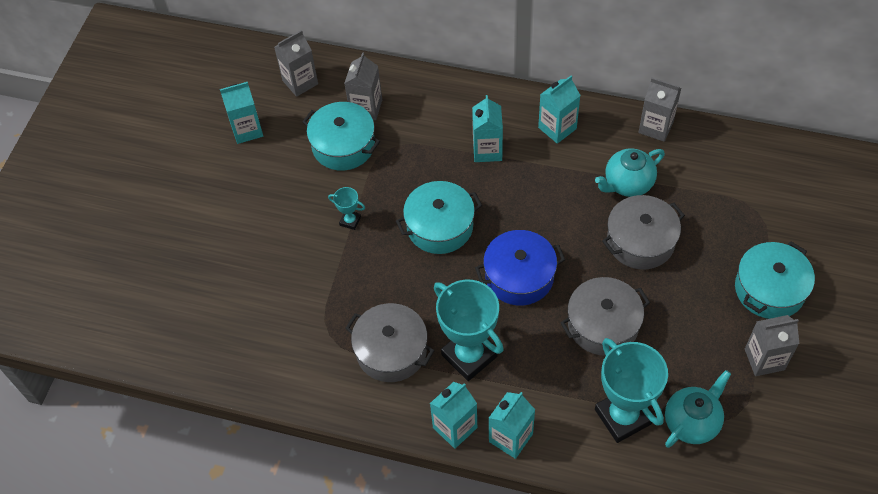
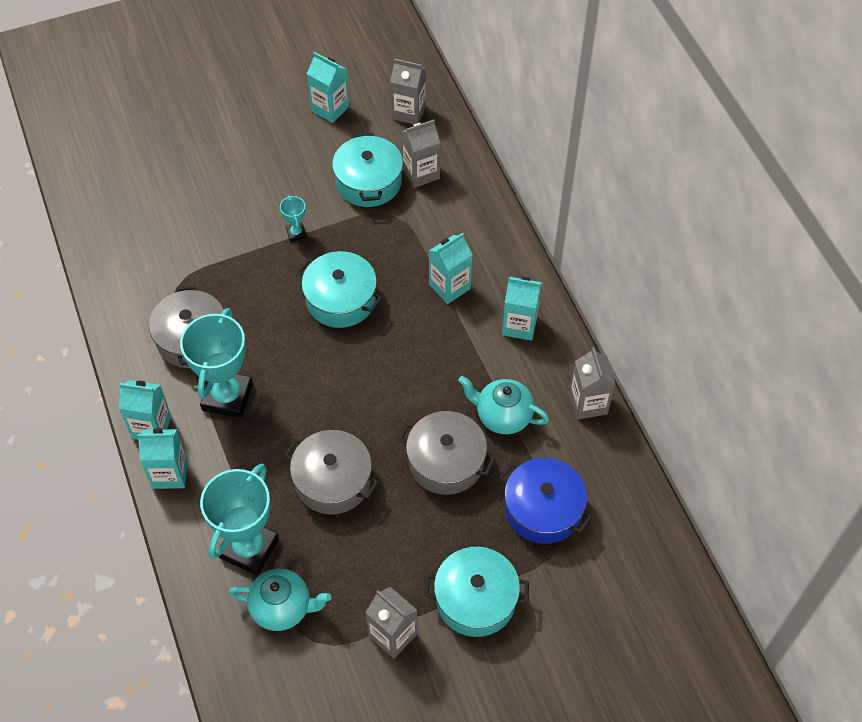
camera: 50 degrees right, 0 degrees up
blue pot [475,230,565,306] -> blue pot moved to [500,458,592,544]

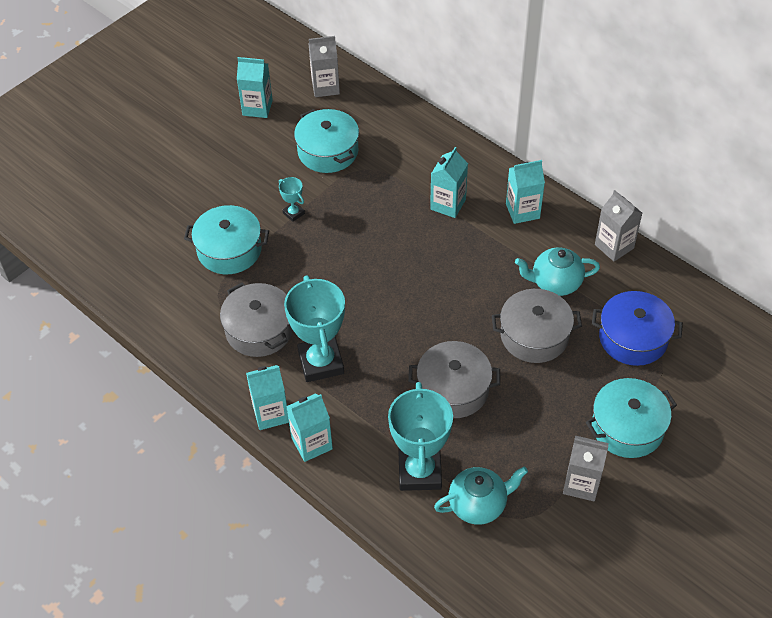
camera: 25 degrees left, 5 degrees down
turquoise pot [297,251,382,328] -> turquoise pot moved to [184,205,269,274]
grey carton [401,120,440,188] -> none

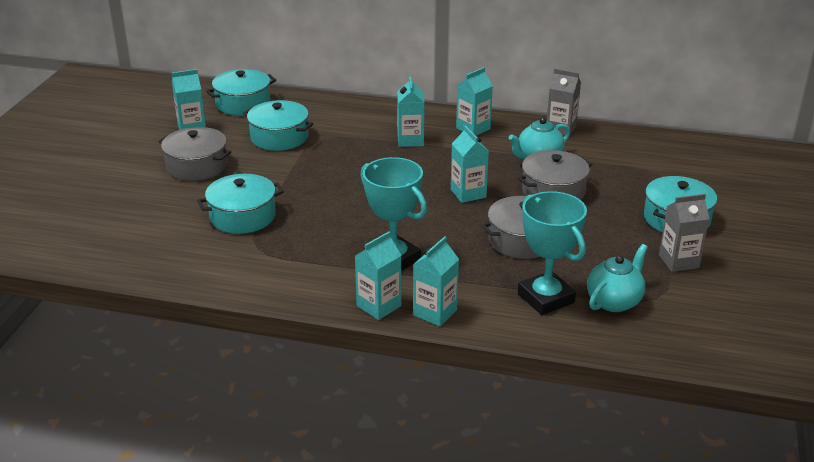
camera: 30 degrees left, 20 degrees down
grey pot [220,283,293,357] -> grey pot moved to [158,127,231,181]
turquoise trophy [279,177,305,222] -> none
grey carton [308,36,340,97] -> turquoise pot [206,69,276,115]
blue pot [592,291,683,366] -> none
none -> turquoise carton [451,125,489,203]

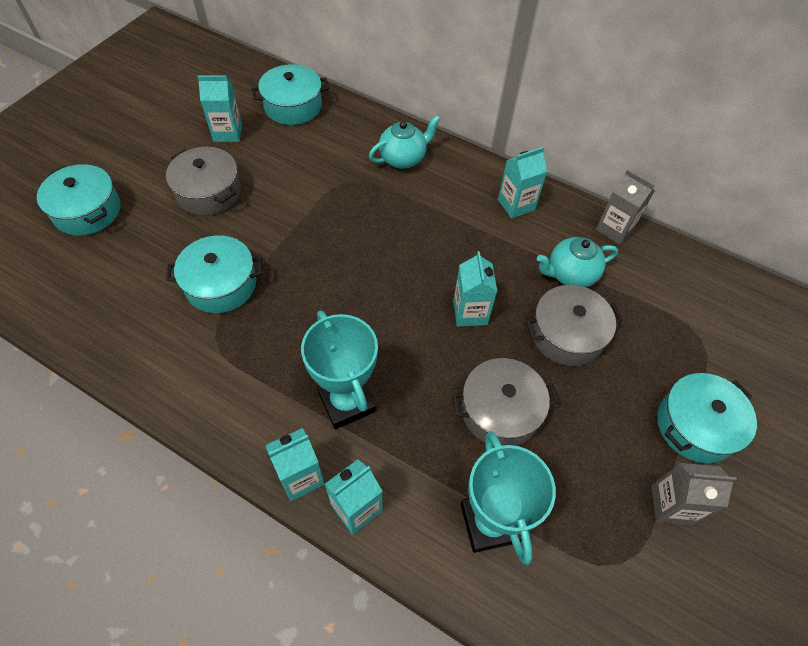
camera: 15 degrees right, 25 degrees up
turquoise pot [243,100,313,151] -> turquoise pot moved to [37,164,121,236]
turquoise carton [397,76,424,147] -> none
turquoise teapot [587,244,648,312] -> turquoise teapot moved to [369,115,440,169]

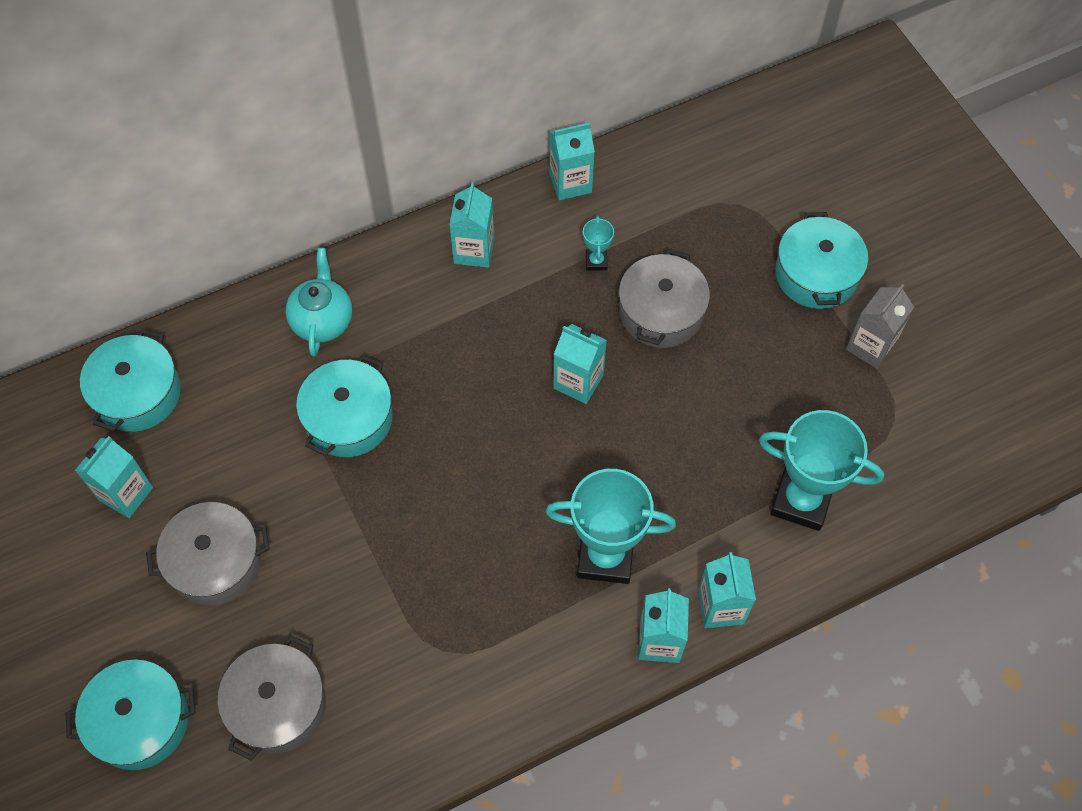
camera: 55 degrees left, 5 degrees up
turquoise pot [166,235,262,313] -> turquoise pot moved to [296,355,392,457]
grey pot [452,358,559,446] -> grey pot moved to [217,635,326,760]
turquoise teapot [537,237,618,287] -> turquoise trophy [583,215,614,271]
grey carton [596,169,655,245] -> turquoise carton [549,123,595,200]

